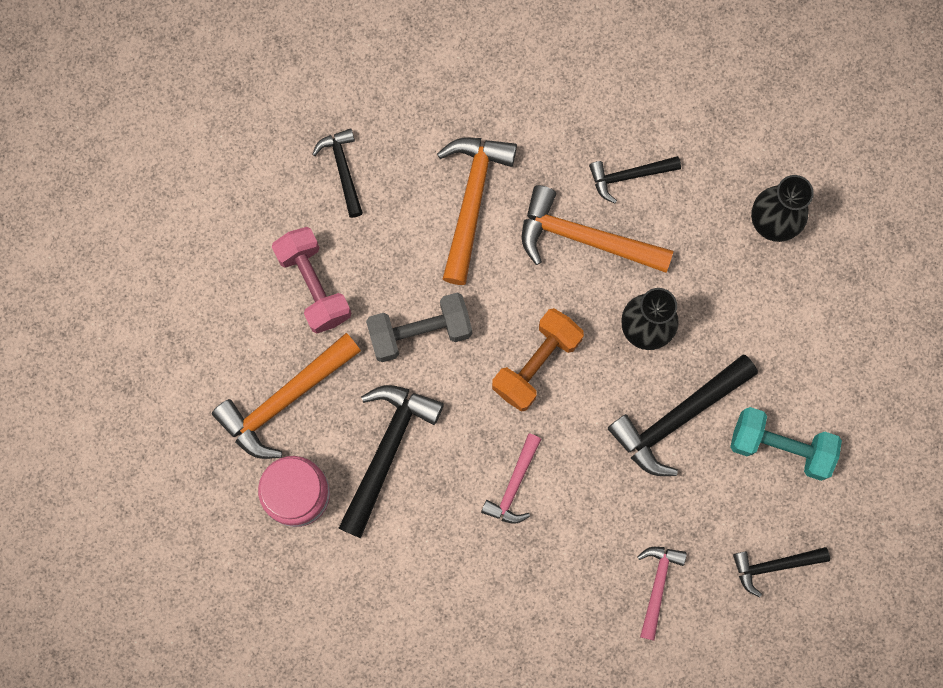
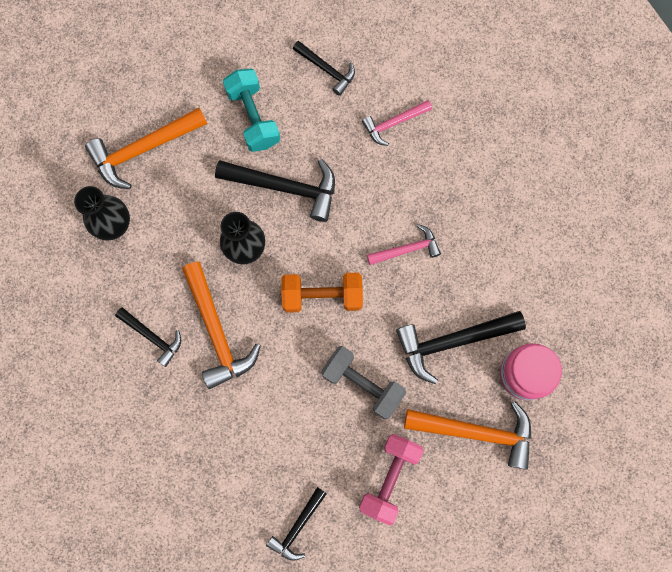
camera: 130 degrees left, 0 degrees up
orange hammer [437,138,517,285] -> orange hammer moved to [85,107,207,189]

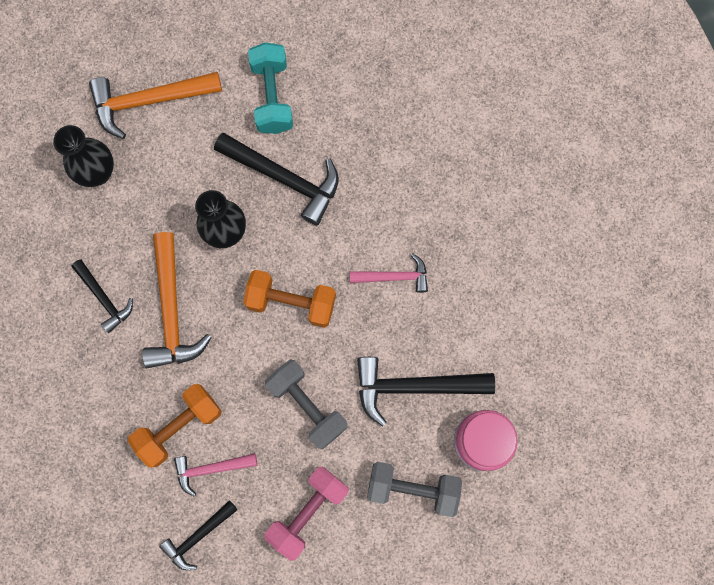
camera: 15 degrees right, 0 degrees up
black hammer [293,41,355,96] -> none
pink hammer [362,100,432,146] -> pink hammer moved to [174,453,257,497]
orange hammer [404,401,531,470] -> grey dumbbell [367,462,462,517]
none -> orange dumbbell [128,384,222,467]

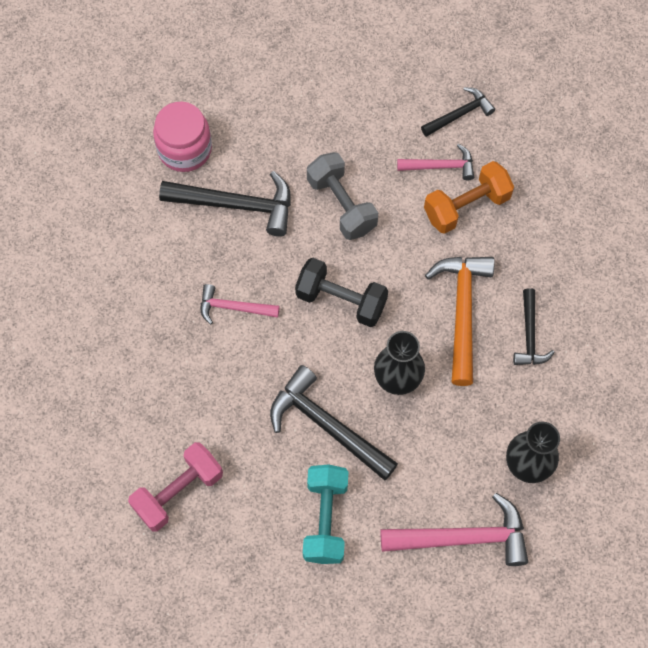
camera: 170 degrees left, 10 degrees down
black hammer [71,260,133,333] -> black hammer turned 150 degrees counterclockwise [513,288,555,365]
orange hammer [89,72,222,139] -> pink hammer [380,493,528,566]
orange dumbbell [243,270,336,328] -> black dumbbell [295,258,388,327]
pink dumbbell [264,467,348,561] -> pink dumbbell moved to [128,442,223,531]
grey dumbbell [367,462,462,517] -> none

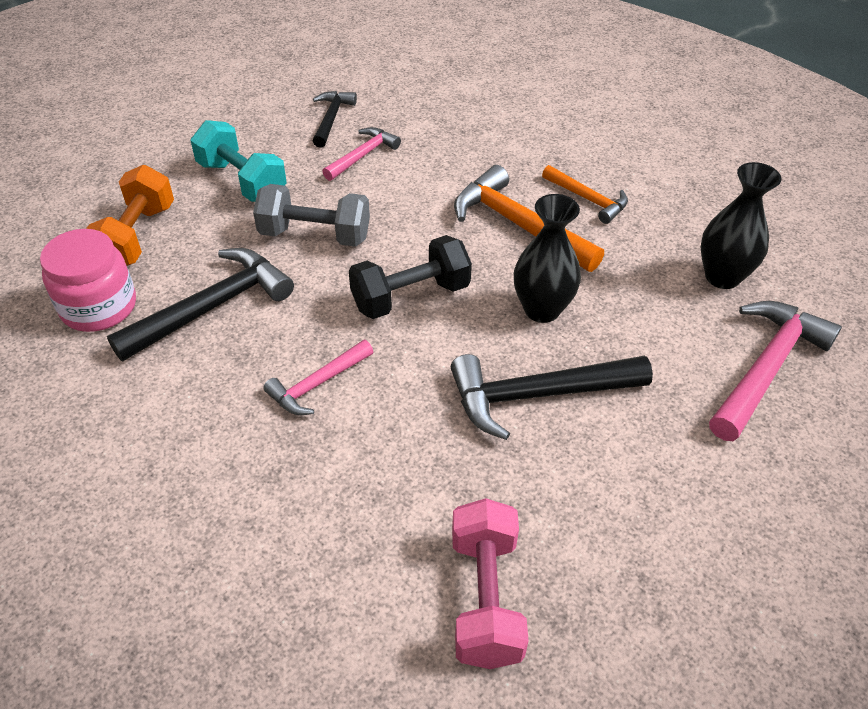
camera: 50 degrees left, 20 degrees down
turquoise dumbbell [303,465,348,564] -> turquoise dumbbell moved to [190,120,287,202]
orange dumbbell [424,161,514,234] -> orange dumbbell moved to [86,165,174,266]
black hammer [513,288,555,365] -> orange hammer [542,165,628,224]

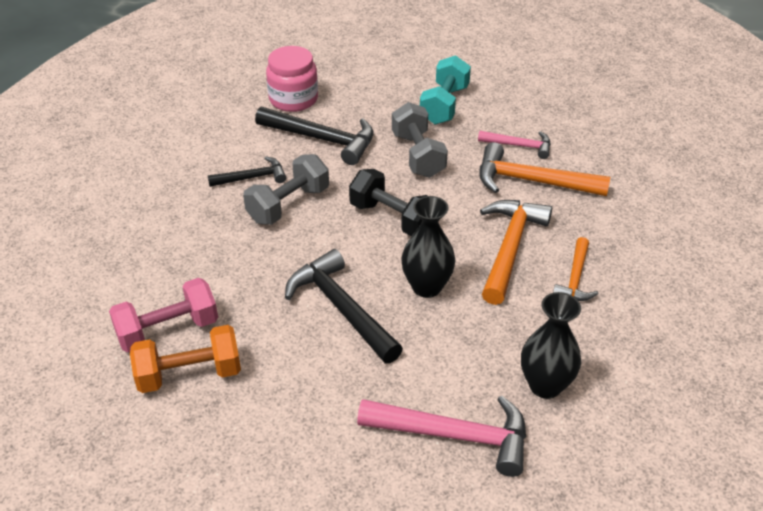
camera: 65 degrees right, 5 degrees down
orange dumbbell [86,165,174,266] -> orange dumbbell moved to [130,325,241,393]
pink hammer [263,340,373,415] -> grey dumbbell [243,154,329,225]
black hammer [313,91,357,148] -> black hammer moved to [208,157,286,187]
none -> orange hammer [479,142,610,196]

